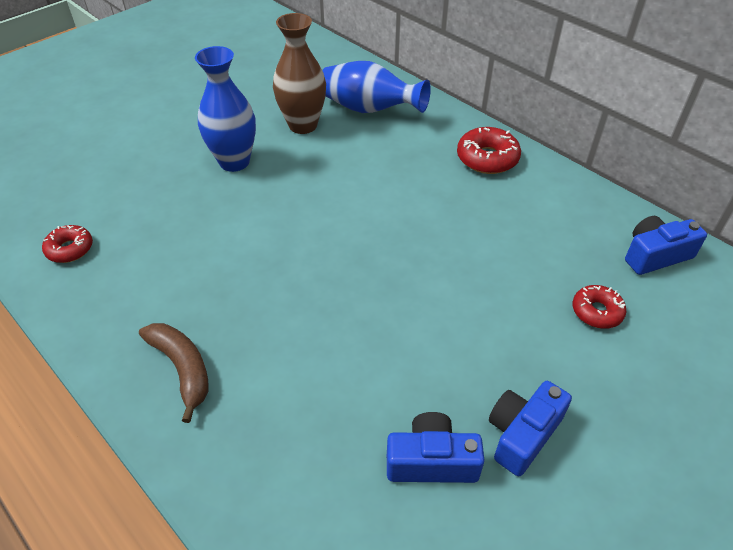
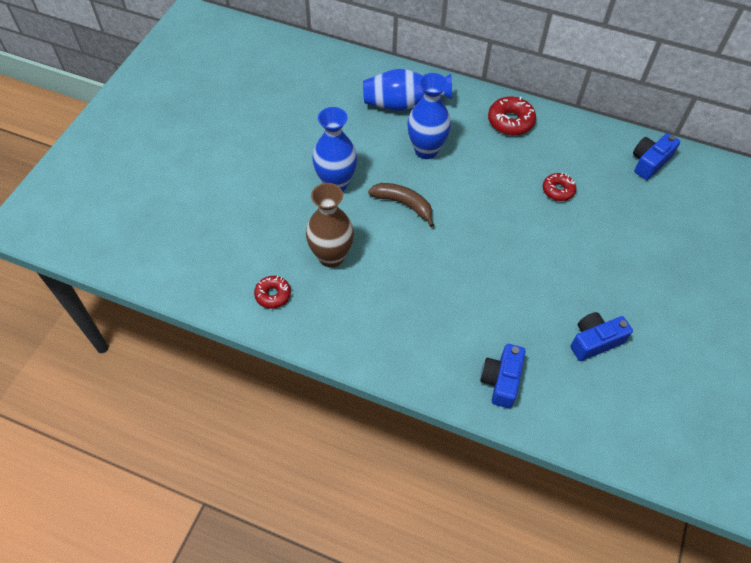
camera: 25 degrees left, 10 degrees up
brown banana [139,323,209,423] -> brown banana moved to [368,183,434,227]
brown vase [273,13,326,134] -> brown vase moved to [306,183,354,268]
blue camera [489,381,572,476] -> blue camera moved to [480,344,525,408]
red donut [572,285,627,329] -> red donut moved to [543,173,576,201]
none -> blue vase [407,73,451,159]

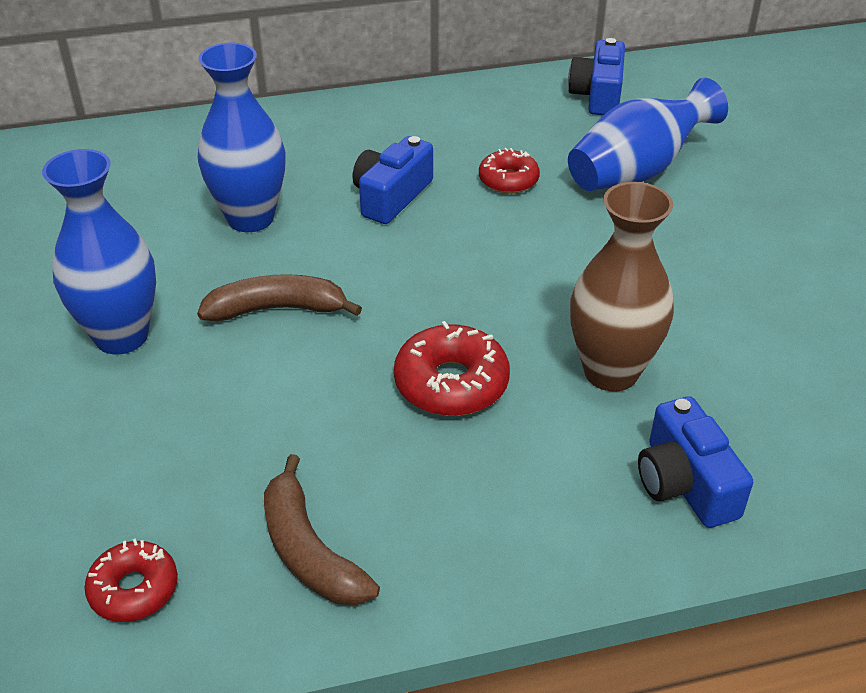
camera: 35 degrees left, 15 degrees down
brown vase [306,183,354,268] -> brown vase moved to [570,182,674,392]
blue vase [363,69,452,111] -> blue vase moved to [568,78,728,191]
red donut [488,97,536,135] -> red donut moved to [394,321,510,416]
blue camera [571,312,633,361] -> blue camera moved to [353,136,433,224]
none -> brown banana [264,454,380,605]

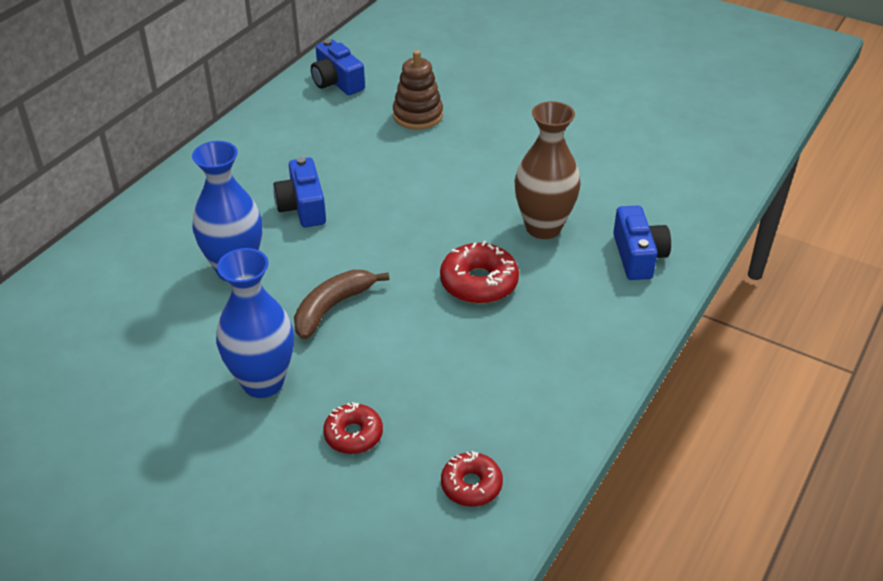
camera: 45 degrees left, 0 degrees up
brown banana [264,454,380,605] -> none
red donut [479,148,540,194] -> red donut moved to [323,402,383,454]
blue vase [568,78,728,191] -> brown stacking toy [393,50,443,130]
blue camera [638,396,753,528] -> blue camera turned 120 degrees counterclockwise [613,206,671,280]

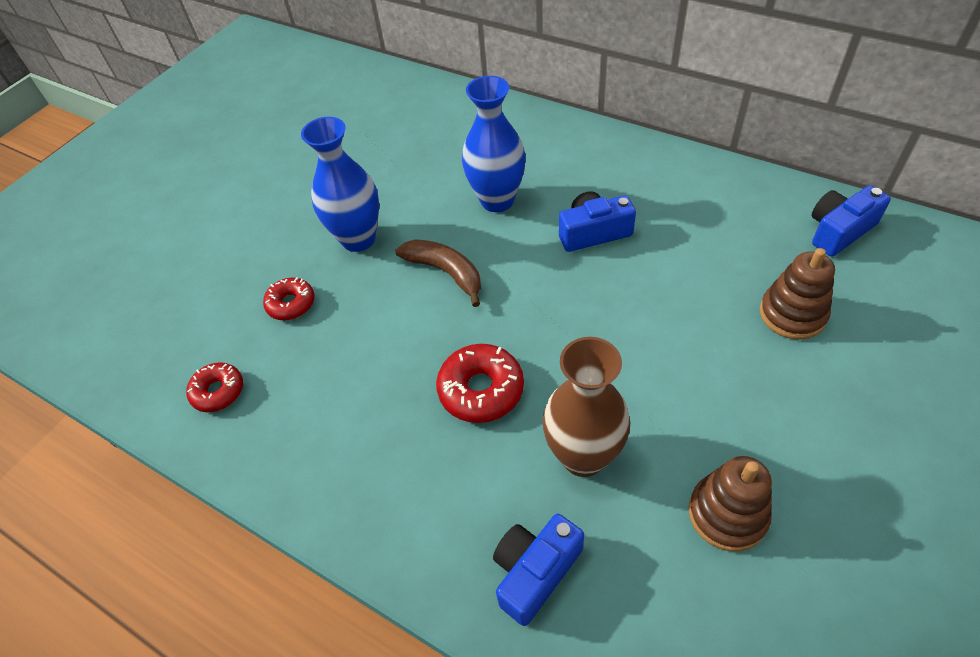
camera: 95 degrees right, 10 degrees up
blue camera [613,206,671,280] -> blue camera turned 135 degrees clockwise [493,514,584,626]
none -> brown stacking toy [688,456,772,551]

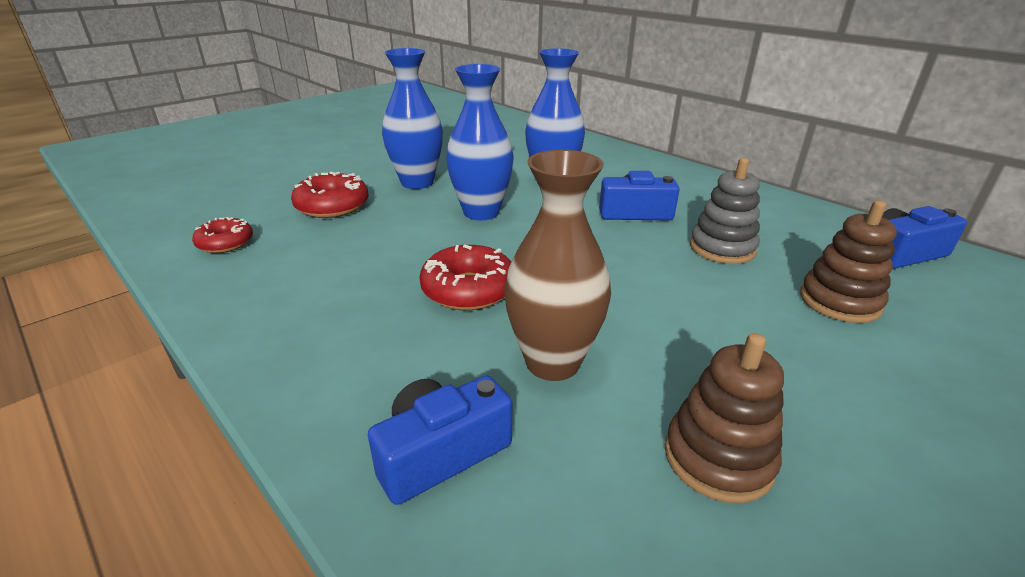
camera: 10 degrees right, 20 degrees down
red donut [263,277,315,320] -> red donut [291,172,369,218], size x1.53
brown banana [395,239,481,307] -> blue vase [446,64,514,220]
none -> grey stacking toy [690,158,760,264]

